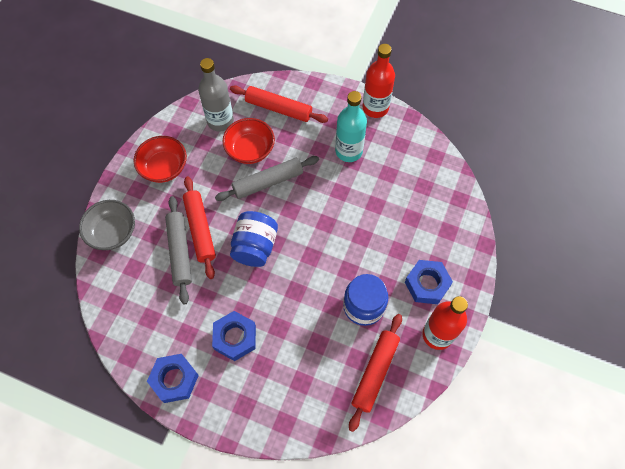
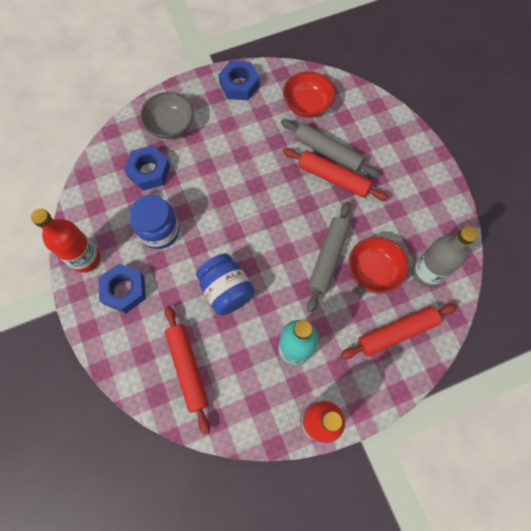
camera: 135 degrees right, 5 degrees up
grey bowl [79,200,135,250] -> grey bowl moved to [140,92,194,139]
red bowl [134,136,187,183] -> red bowl moved to [283,71,335,118]
blue nut [212,311,256,361] -> blue nut moved to [124,146,170,191]
blue jar [230,211,278,267] -> blue jar moved to [196,253,255,315]
red rolling pin [349,314,402,432] -> red rolling pin moved to [164,306,210,435]

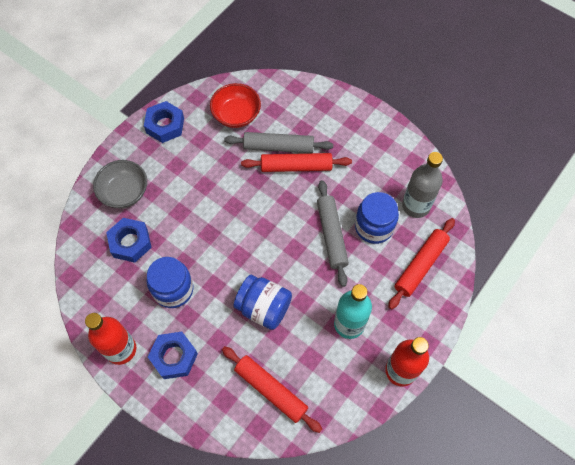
camera: 30 degrees left, 5 degrees down
red bowl [348,237,409,294] -> blue jar [355,192,399,244]

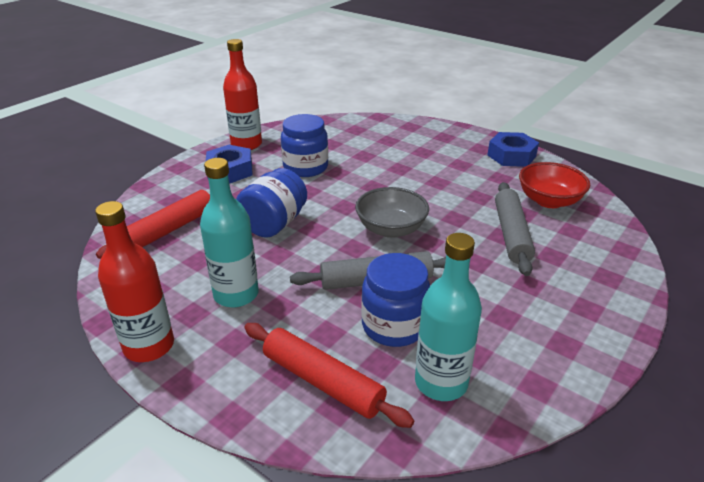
camera: 90 degrees right, 30 degrees down
grey bowl [93,160,147,208] -> grey bowl moved to [355,187,429,238]
blue nut [106,218,152,263] -> none
red rolling pin [241,153,352,172] -> none
grey bottle [402,152,443,218] -> turquoise bottle [415,233,482,401]

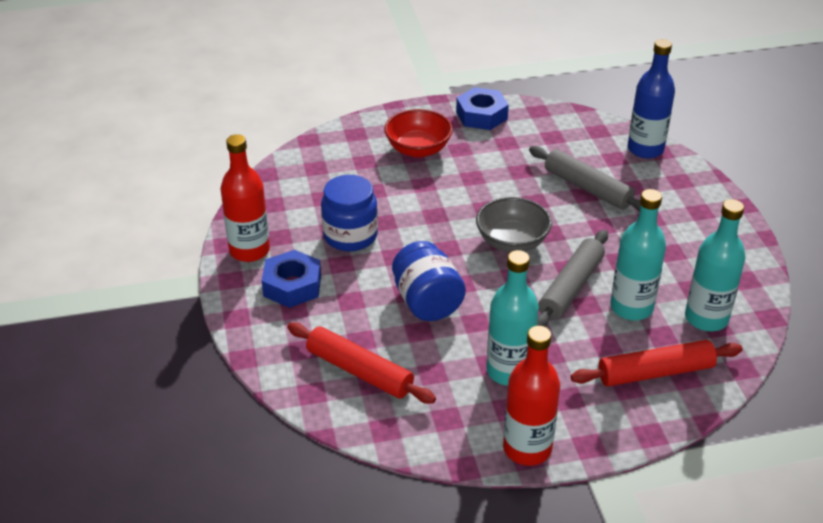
camera: 50 degrees left, 5 degrees up
red rolling pin [96,190,210,259] -> red rolling pin turned 45 degrees counterclockwise [287,323,436,404]
blue jar [361,253,430,347] -> turquoise bottle [610,189,666,320]
red bowl [519,162,590,208] -> red bowl moved to [384,109,453,158]
none -> blue bottle [628,39,675,159]

